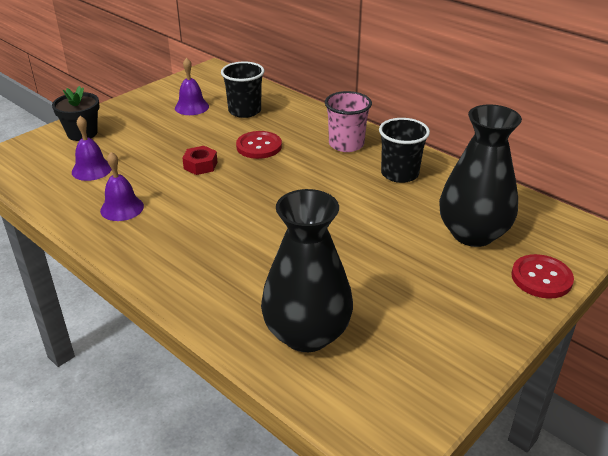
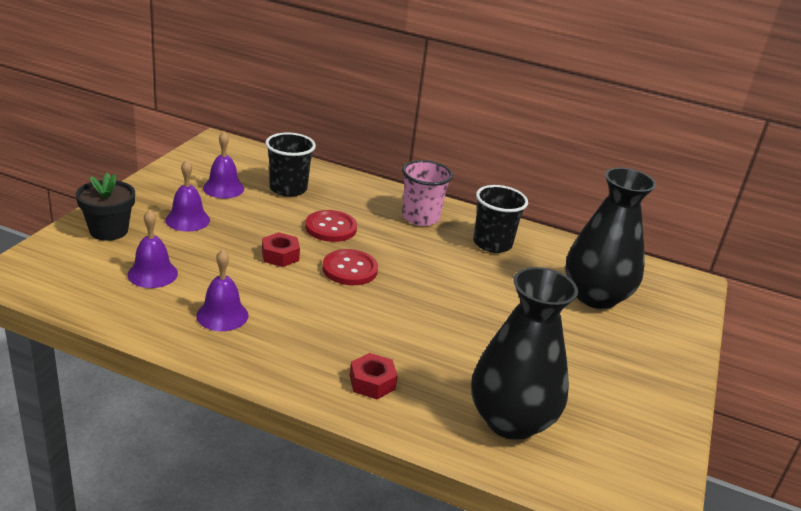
camera: 25 degrees left, 5 degrees down
red button [511,254,574,299] -> red button moved to [322,249,378,285]
none -> purple bell [165,160,210,232]
none -> red nut [350,353,398,399]

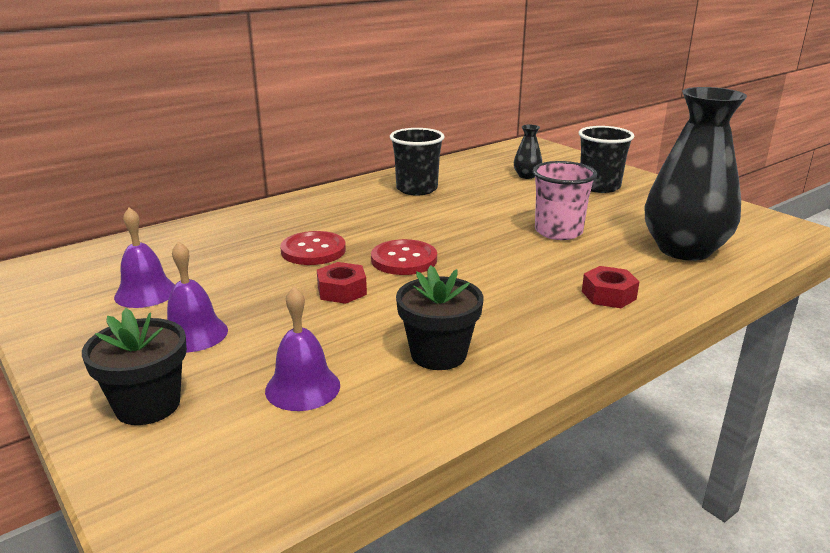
camera: 55 degrees left, 5 degrees down
purple bell [196,249,249,331] -> black flower pot [396,265,484,370]
black cup [265,132,316,197] -> black cup moved to [579,126,634,193]
pink cup [402,160,453,226] -> pink cup moved to [533,161,597,240]
black vase [565,168,656,309] -> black vase [514,125,542,179], size x0.41

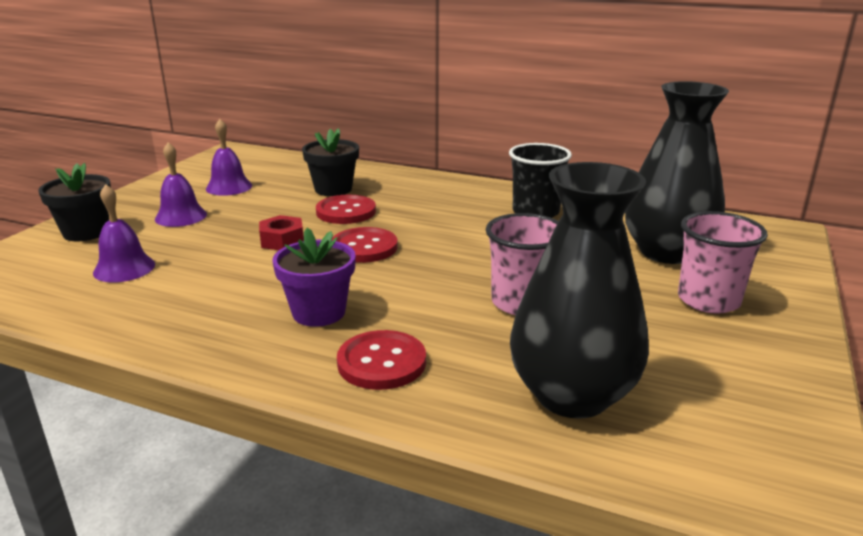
camera: 60 degrees right, 0 degrees up
black flower pot [396,265,484,370] -> black flower pot moved to [302,128,359,196]
black vase [514,125,542,179] -> black vase [625,81,729,264], size x2.43
black cup [579,126,634,193] -> pink cup [678,211,768,314]
red nut [582,266,639,308] -> red button [337,330,426,390]
none -> purple flower pot [273,228,356,327]

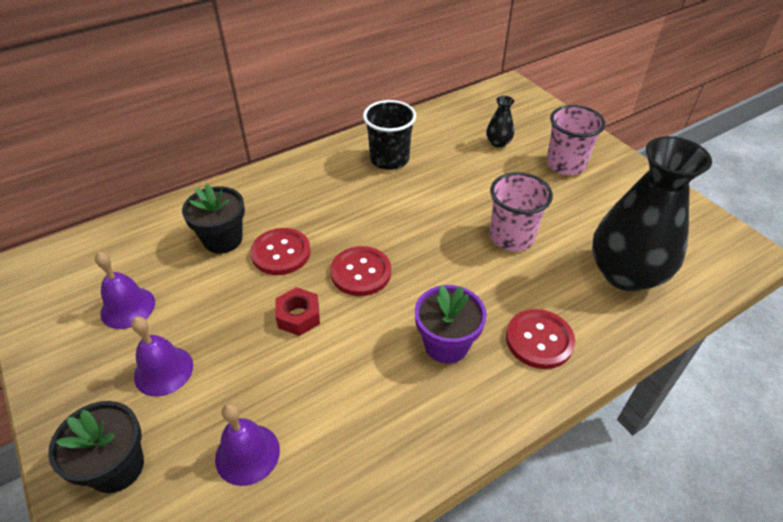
camera: 55 degrees left, 20 degrees up
black vase [625,81,729,264] -> black vase [486,96,514,148], size x0.41

